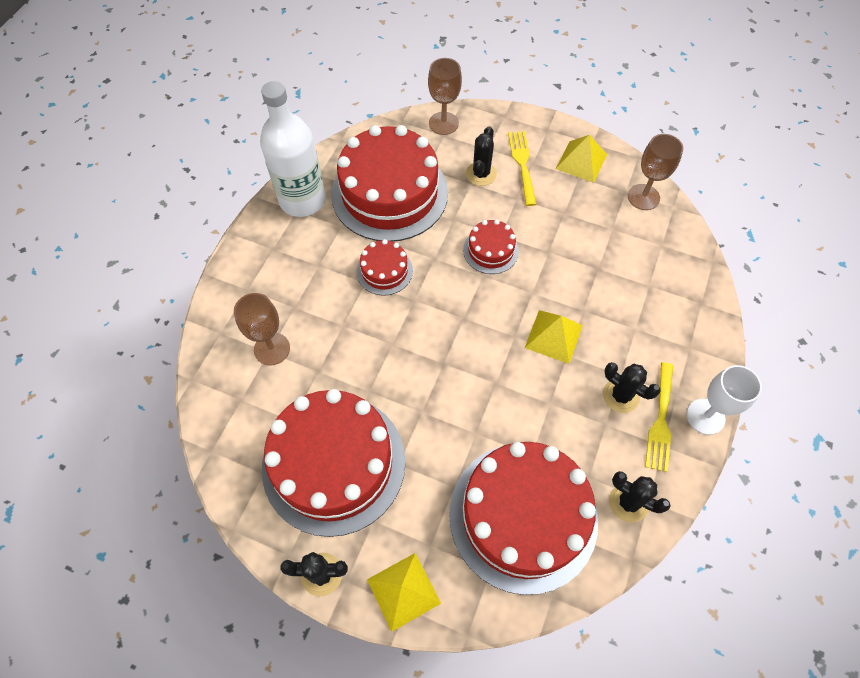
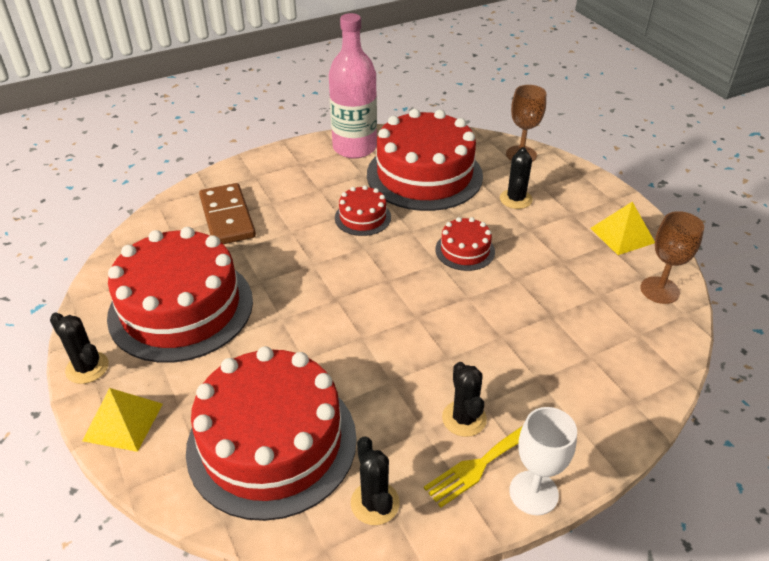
camera: 40 degrees right, 20 degrees down
brown goblet [234,293,290,365] -> brown domino [199,183,256,244]
white bottle [260,81,326,217] -> pink bottle [329,13,377,158]
black cactus [466,126,497,186] -> black cactus turned 45 degrees counterclockwise [500,147,533,209]
yellow fork [508,131,537,206] -> none
yellow pyramid [525,310,583,364] -> none

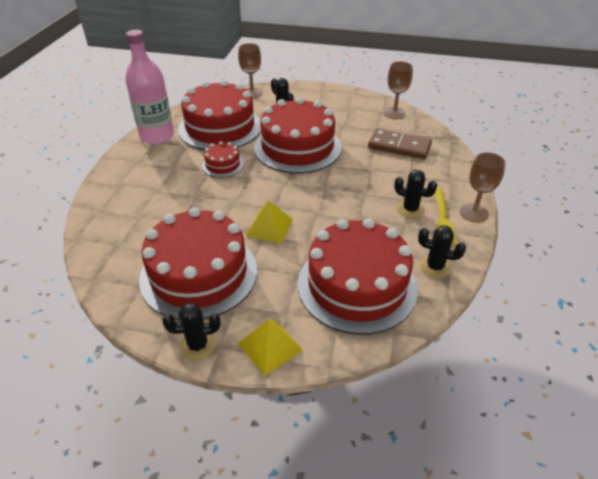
camera: 50 degrees left, 0 degrees up
brown domino [199,183,256,244] -> brown domino moved to [368,129,432,159]
red cake [435,217,495,271] -> red cake [254,97,342,173], size x2.20
white goblet [509,407,577,515] -> brown goblet [460,152,506,223]
yellow pyramid [591,202,655,255] -> yellow pyramid moved to [246,200,293,244]

